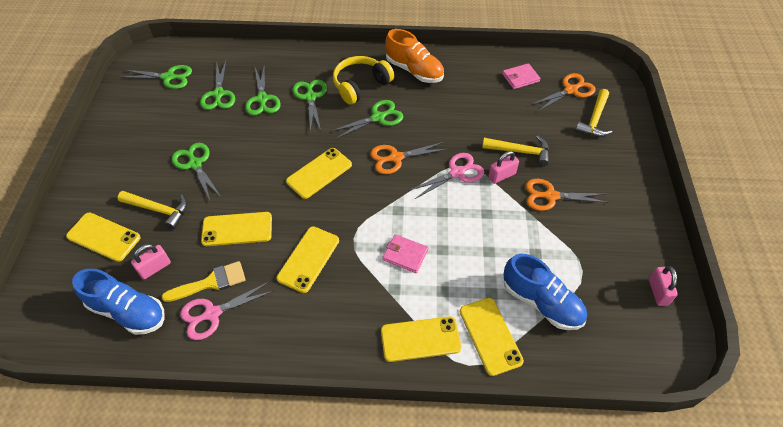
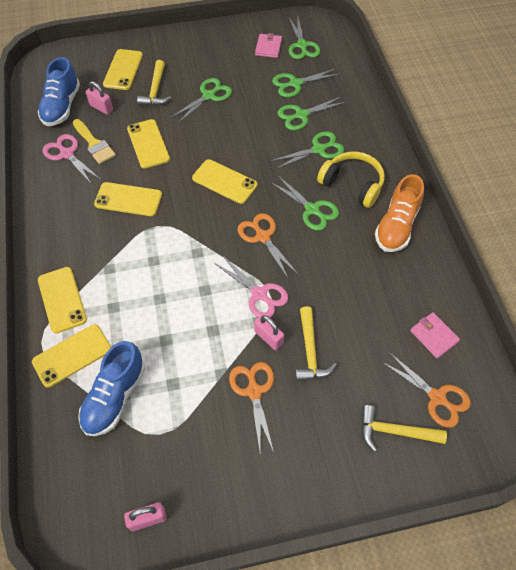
camera: 75 degrees right, 5 degrees up
pink wallet [382,234,428,273] -> pink wallet moved to [255,33,282,58]

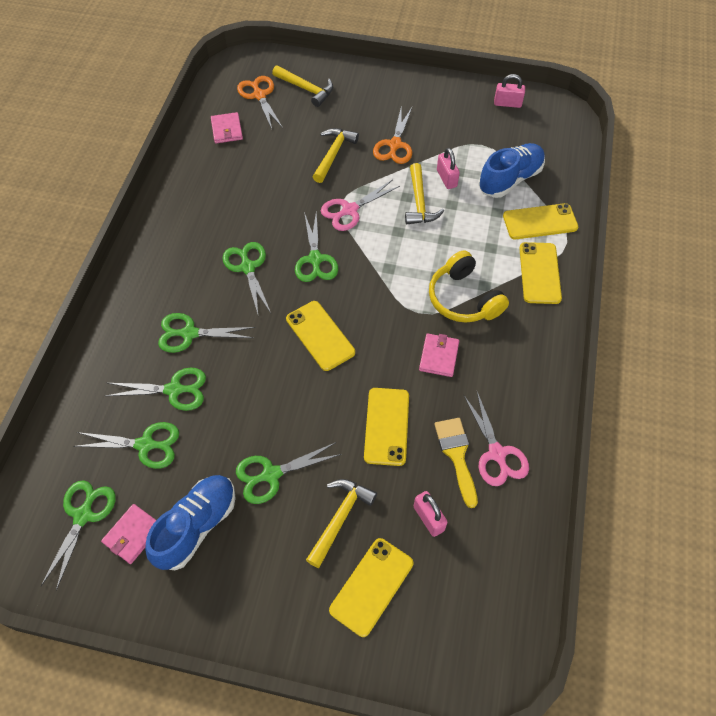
camera: 155 degrees left, 0 degrees up
blue shoe [37,57,80,126] -> blue shoe moved to [145,475,236,570]
yellow phone [94,182,162,216] -> pink wallet [419,333,459,377]
pink scissors [214,255,288,318] -> pink scissors turned 105 degrees counterclockwise [321,180,400,231]
orange scissors [238,213,298,280] -> green scissors [295,212,338,282]
pink padlock [254,315,284,350] -> pink padlock moved to [437,148,460,189]
yellow headphones [317,151,385,208] -> yellow headphones moved to [429,250,509,322]
orange shoe [375,174,424,252] -> none
none -> yellow hammer [405,163,444,224]

